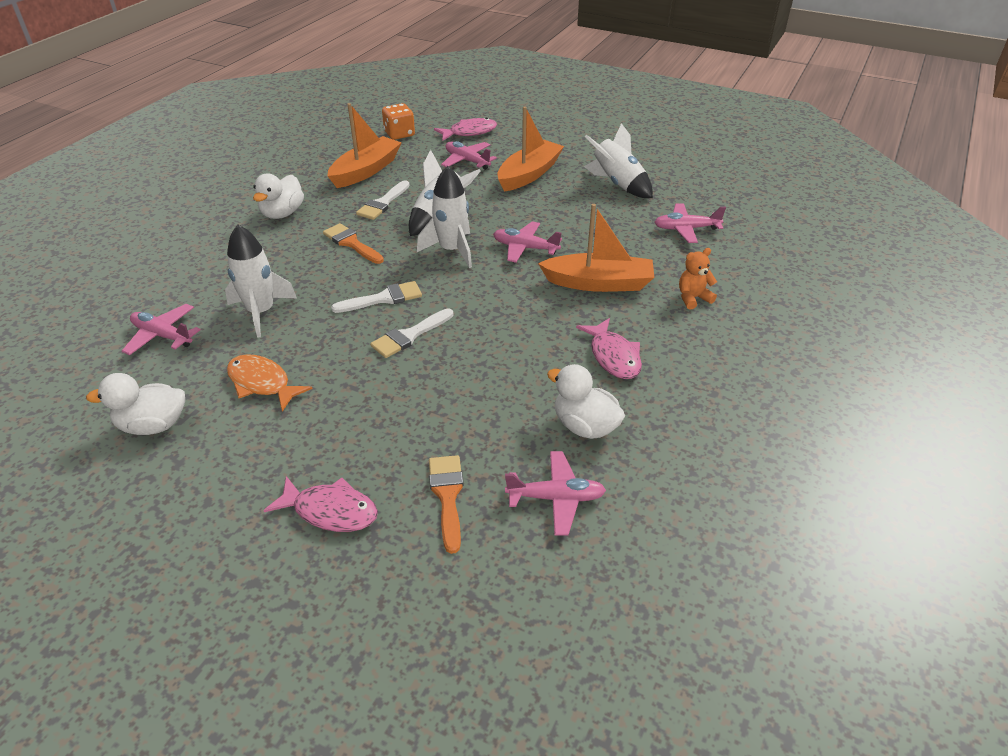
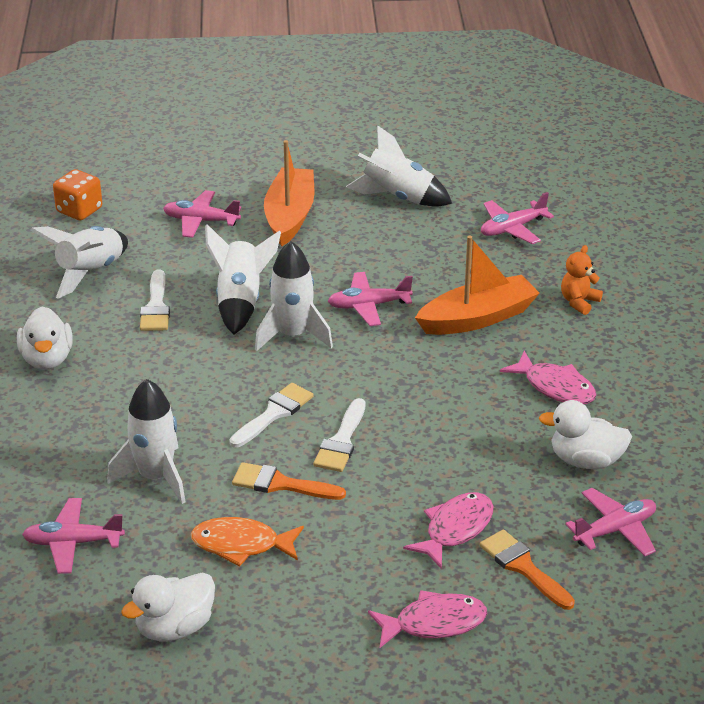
camera: 30 degrees left, 5 degrees down
orange brush [323,223,384,264] -> orange brush moved to [232,462,346,500]
orange boat [327,103,402,188] -> white rocket [31,226,128,299]
pink fish [434,118,497,141] -> pink fish moved to [403,492,493,569]

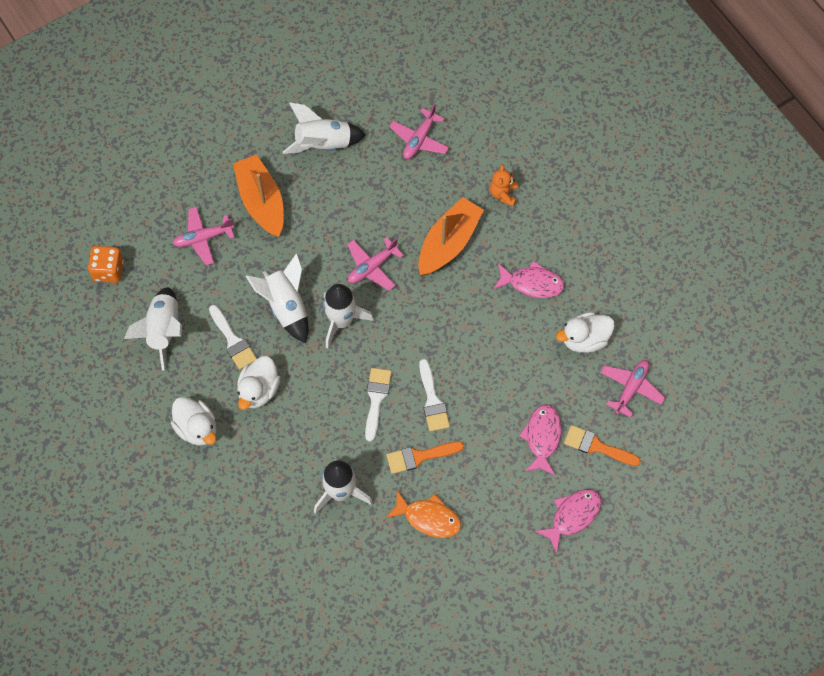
camera: 30 degrees left, 30 degrees up
pink plane [22,498,125,574] -> none
white duck [121,572,215,642] -> white duck moved to [237,356,281,410]
orange fish [191,517,304,566] -> orange fish turned 135 degrees counterclockwise [386,490,461,538]

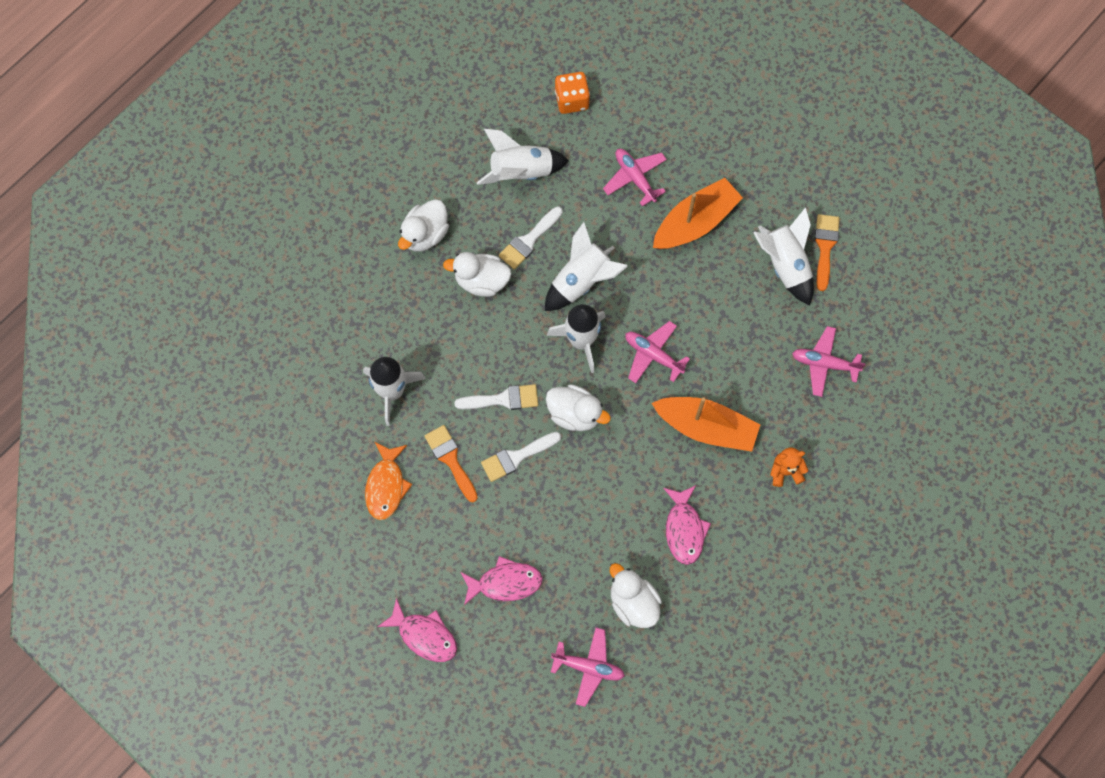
camera: 75 degrees right, 5 degrees up
orange brush [564,425,641,466] -> orange brush moved to [815,214,840,291]
none -> white duck [546,384,611,431]

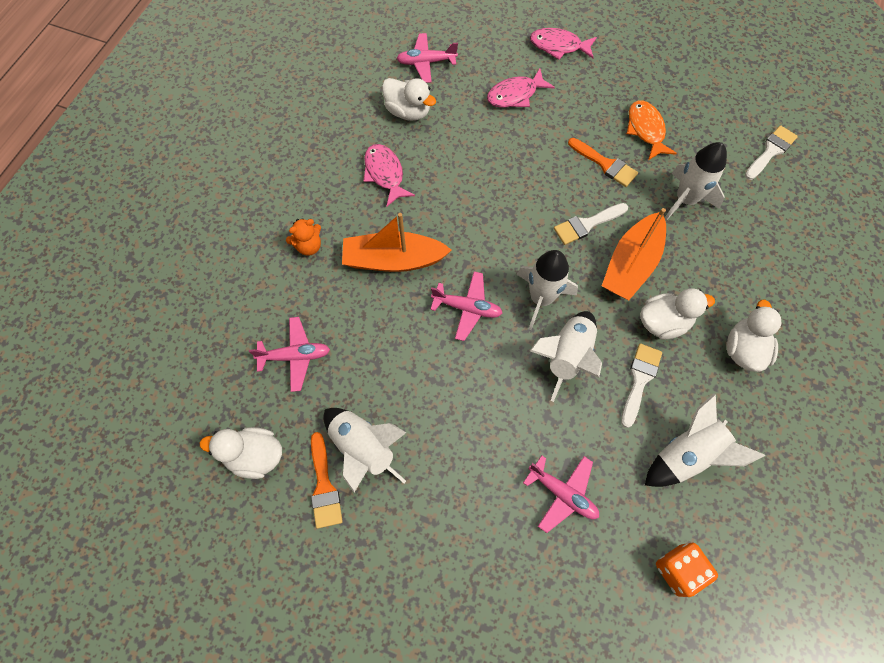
camera: 160 degrees right, 5 degrees down
white brush [481,432,561,482] -> white brush moved to [745,125,798,180]
white duck [546,384,611,431] -> white duck moved to [200,427,282,479]
orange boat [653,178,743,249] -> orange boat moved to [602,208,666,300]

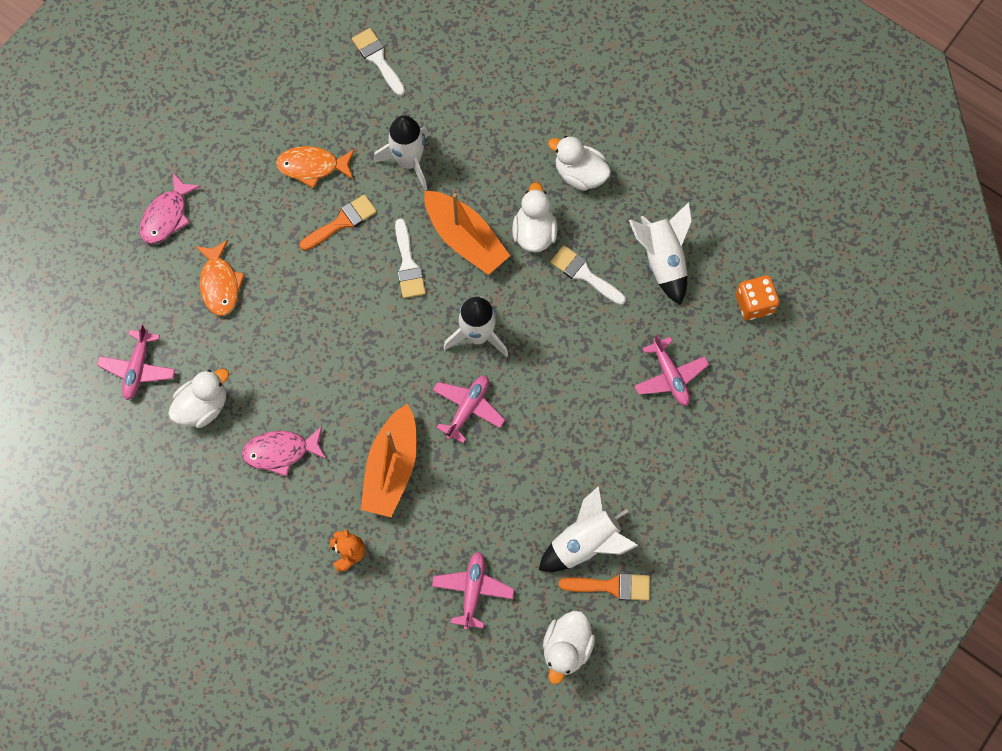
camera: 75 degrees left, 5 degrees up
pink fish [487,69,555,108] -> orange fish [195,240,245,316]
pink plane [523,456,599,533] -> pink plane turned 105 degrees clockwise [635,334,709,406]
white rocket [530,311,602,402] -> none

